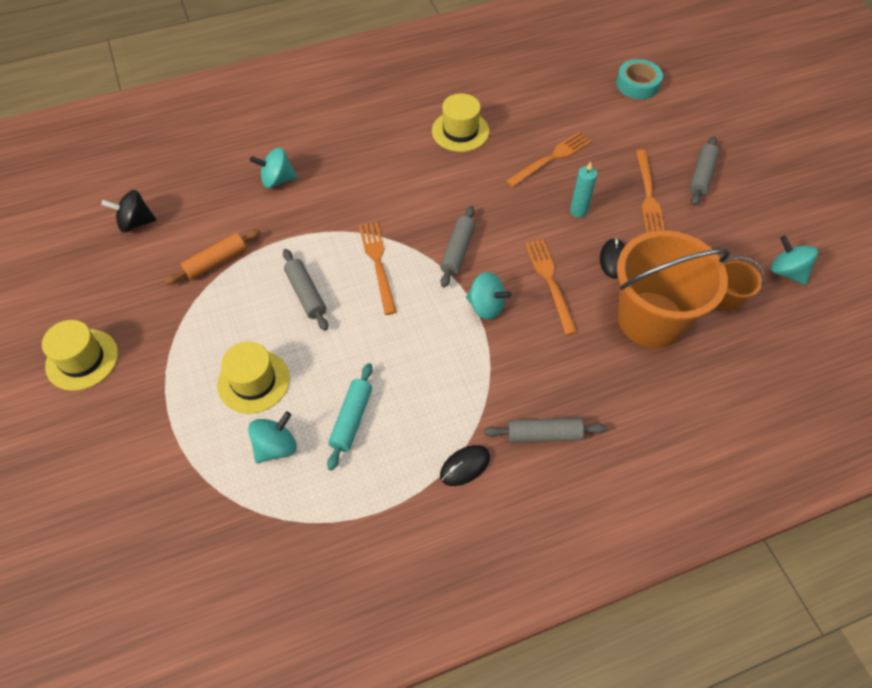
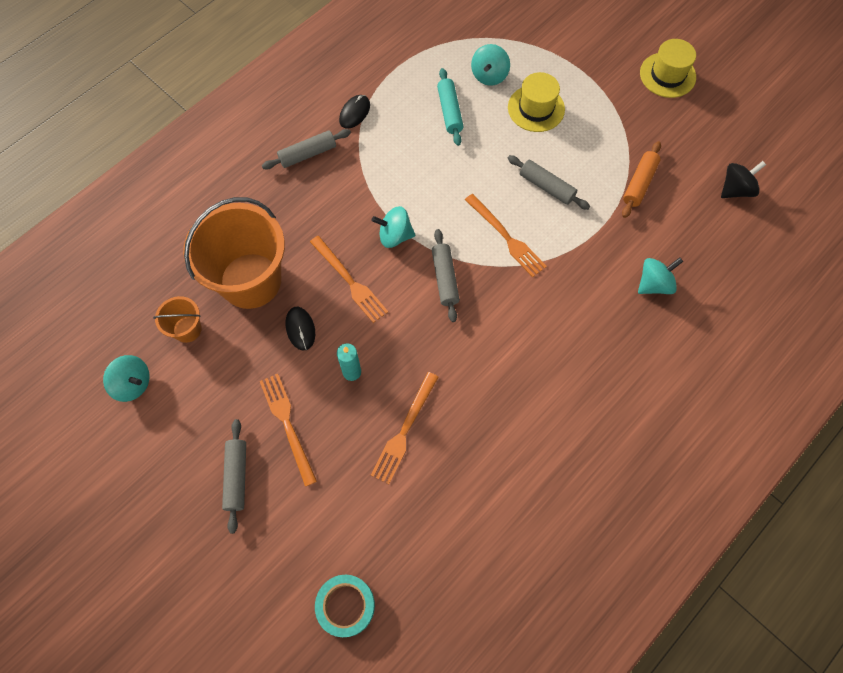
camera: 155 degrees right, 10 degrees up
yellow hat [432,94,489,152] -> none

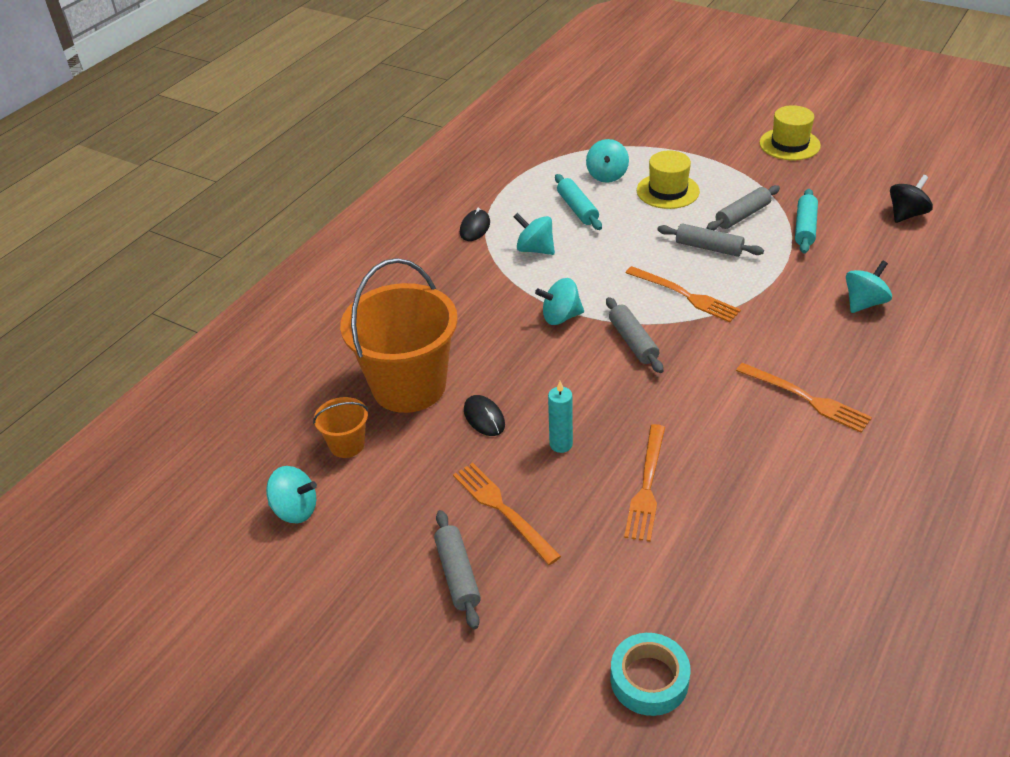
camera: 10 degrees left, 25 degrees down
grey rolling pin [262,129,351,170] -> grey rolling pin moved to [706,185,780,230]
orange fork [310,236,388,323] -> orange fork moved to [736,363,872,433]
orange rolling pin [622,141,661,218] -> turquoise rolling pin [795,189,818,254]
none -> turquoise spinning top [514,213,555,255]

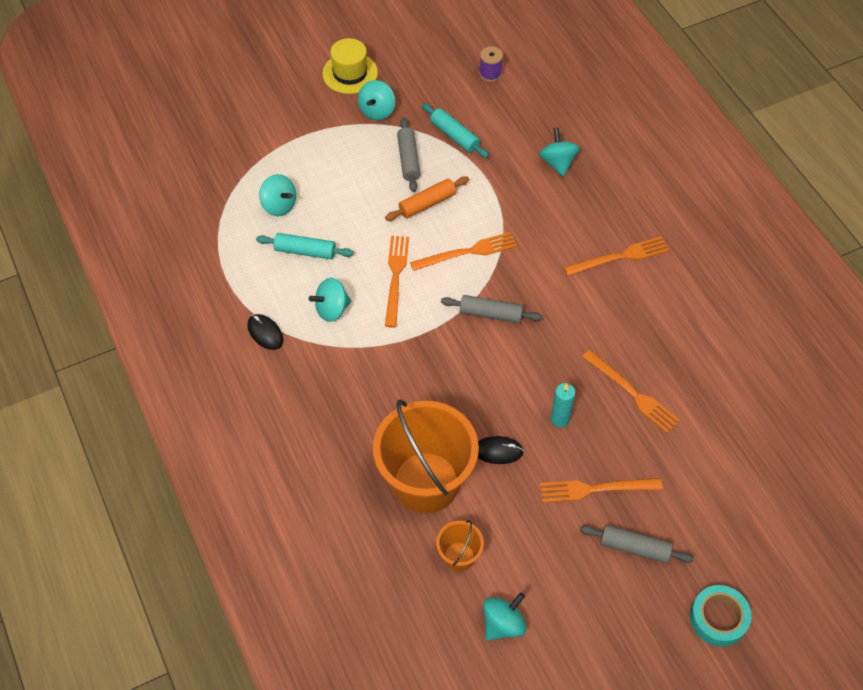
camera: 60 degrees left, 15 degrees up
turquoise spinning top [535,278,584,325] -> turquoise spinning top moved to [358,80,395,120]
turquoise tape [610,633,691,716] -> turquoise tape moved to [690,585,751,647]
yellow hat [637,151,700,209] -> none
grey rolling pin [657,223,764,257] -> orange rolling pin [385,176,469,221]
black spinning top [890,175,933,223] -> purple spool [479,46,503,82]
none -> orange fork [385,236,409,328]

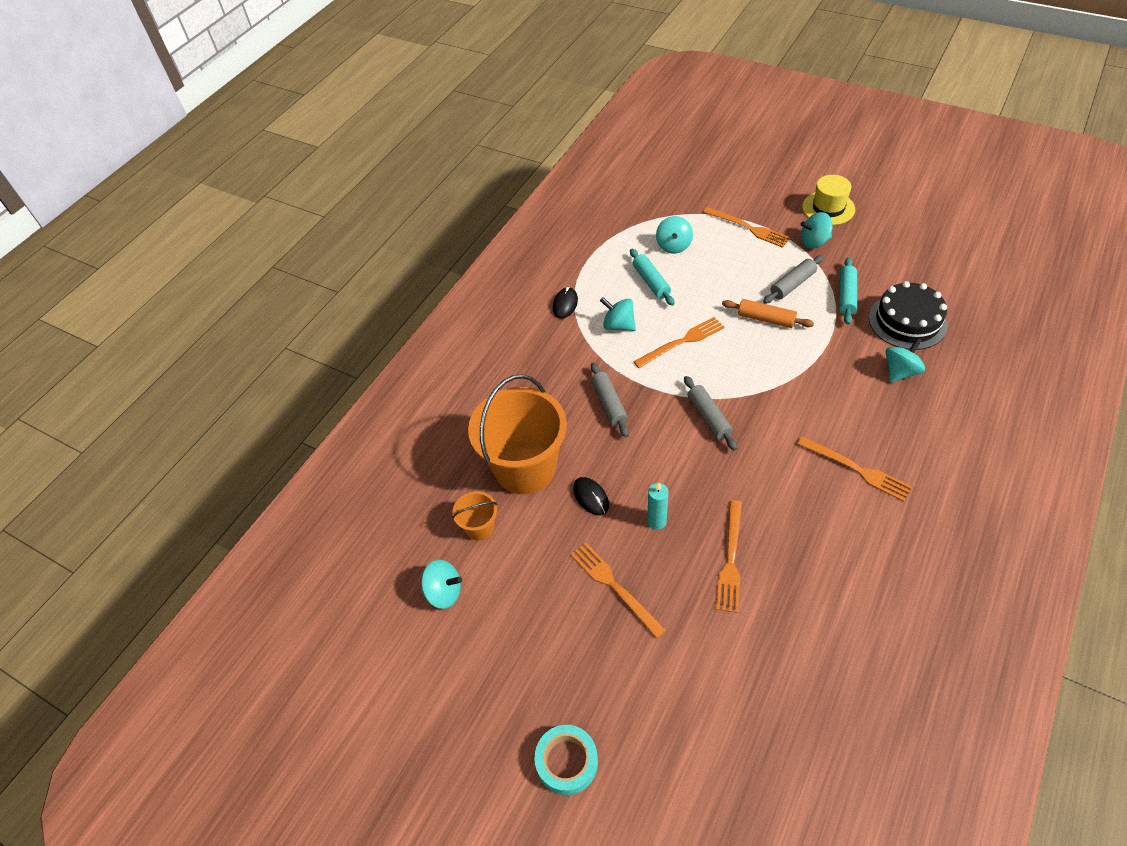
camera: 60 degrees right, 5 degrees down
orange fork [410,232,517,271] -> orange fork moved to [703,207,790,248]
purple spool [479,46,503,82] -> none
grey rolling pin [580,525,694,563] -> grey rolling pin moved to [591,362,629,437]
none -> black cake [869,281,948,350]

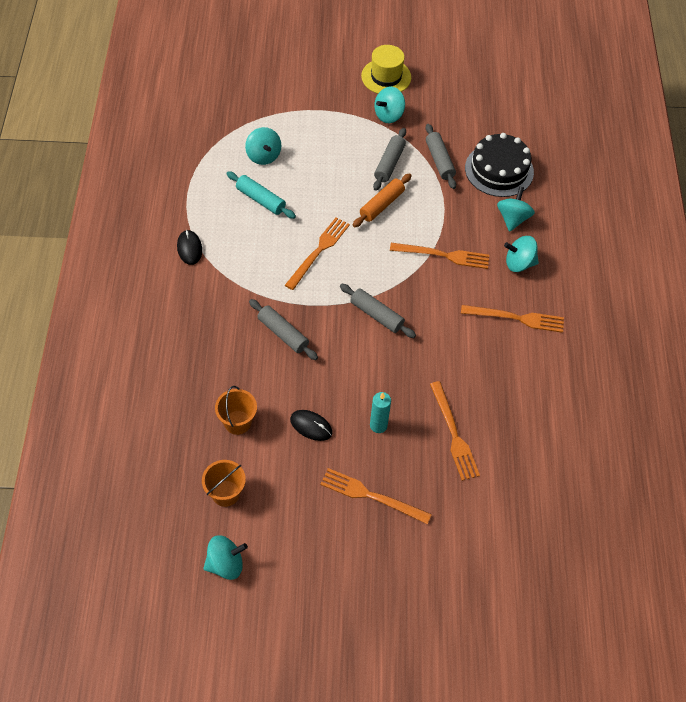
camera: 35 degrees left, 5 degrees up
orange bucket [468,374,567,494] -> orange bucket [215,386,257,435], size x0.45
turquoise tape [534,725,598,795] -> none
turquoise spinning top [600,297,636,331] -> turquoise spinning top moved to [504,236,539,272]
orange fork [703,207,790,248] -> orange fork moved to [390,243,489,269]
orange rolling pin [722,299,814,328] -> orange rolling pin turned 45 degrees counterclockwise [353,173,412,227]
turquoise rolling pin [839,258,857,325] -> grey rolling pin [425,124,456,189]

